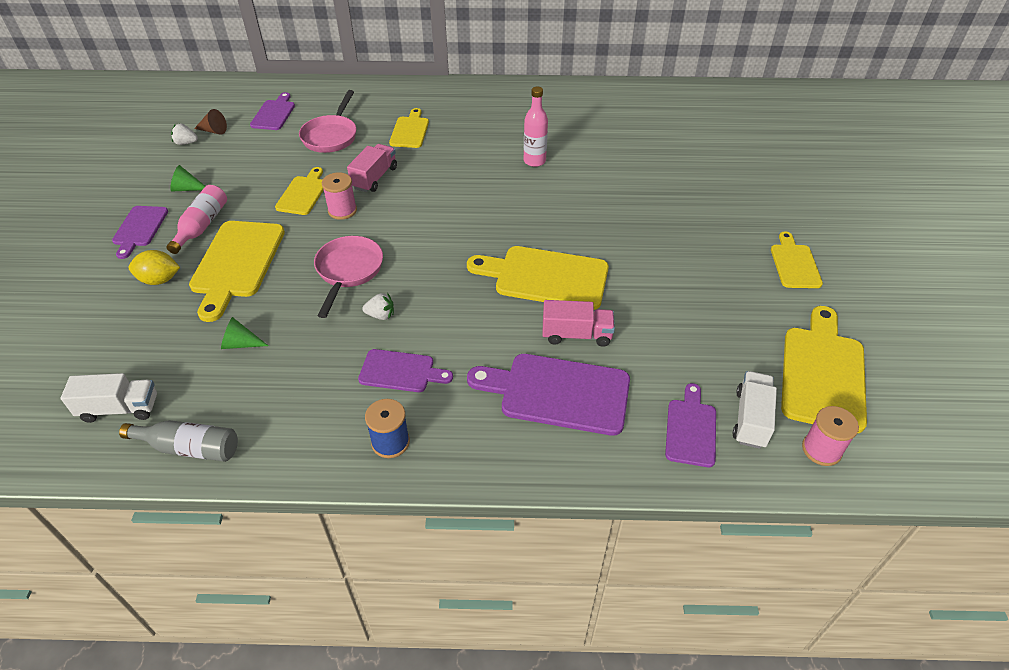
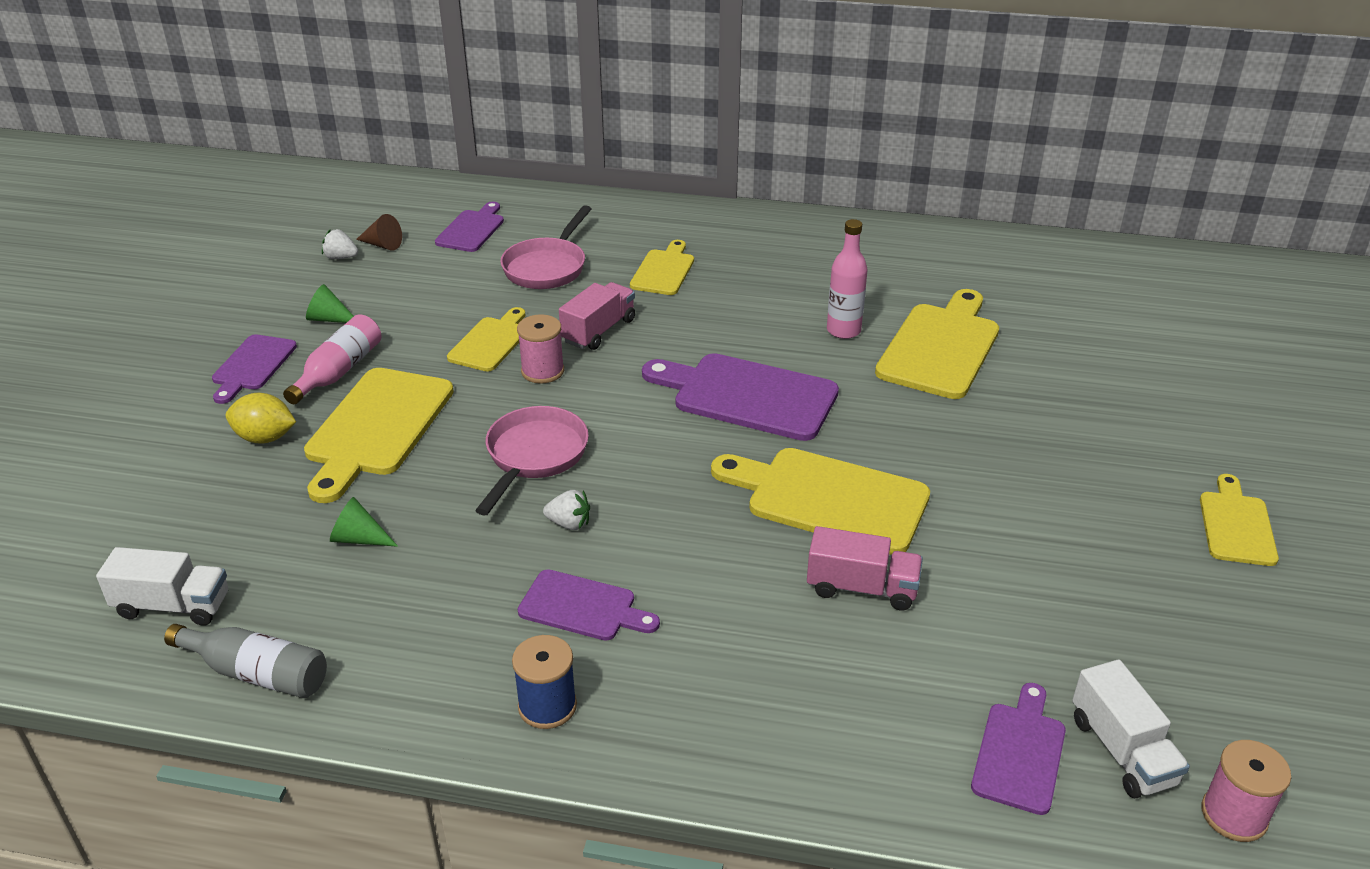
camera: 10 degrees right, 10 degrees down
purple cutting board [467,354,630,436] -> purple cutting board moved to [642,353,839,441]
white truck [733,371,777,449] -> white truck turned 135 degrees clockwise [1072,659,1190,798]
yellow cutting board [781,306,867,434] -> yellow cutting board moved to [875,289,999,399]

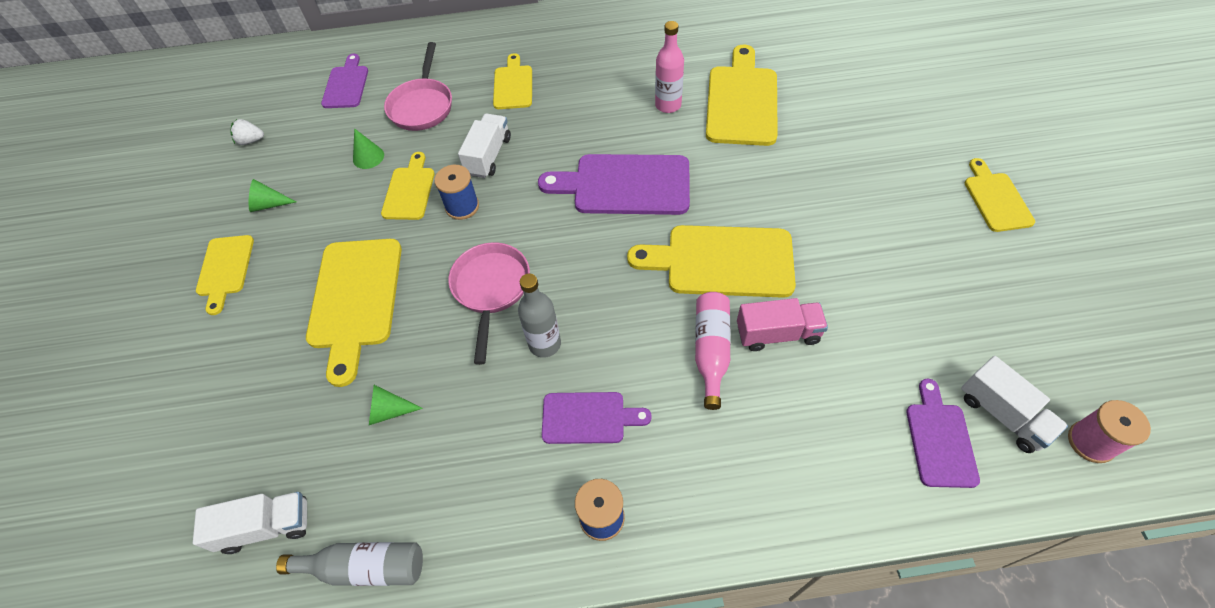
camera: 15 degrees left, 20 degrees up
purple cutting board [212,334,297,404] -> yellow cutting board [196,235,254,315]
yellow lemon [226,393,296,444] -> none
pink bottle [283,314,381,404] -> pink bottle moved to [695,292,731,410]
brown cone [356,214,402,251] -> none
pink spool [517,314,564,384] -> blue spool [434,165,479,220]
white strawberry [543,490,590,530] -> grey bottle [518,274,561,358]
pink truck [559,282,635,350] -> white truck [458,113,511,178]
none -> green cone [353,128,384,169]

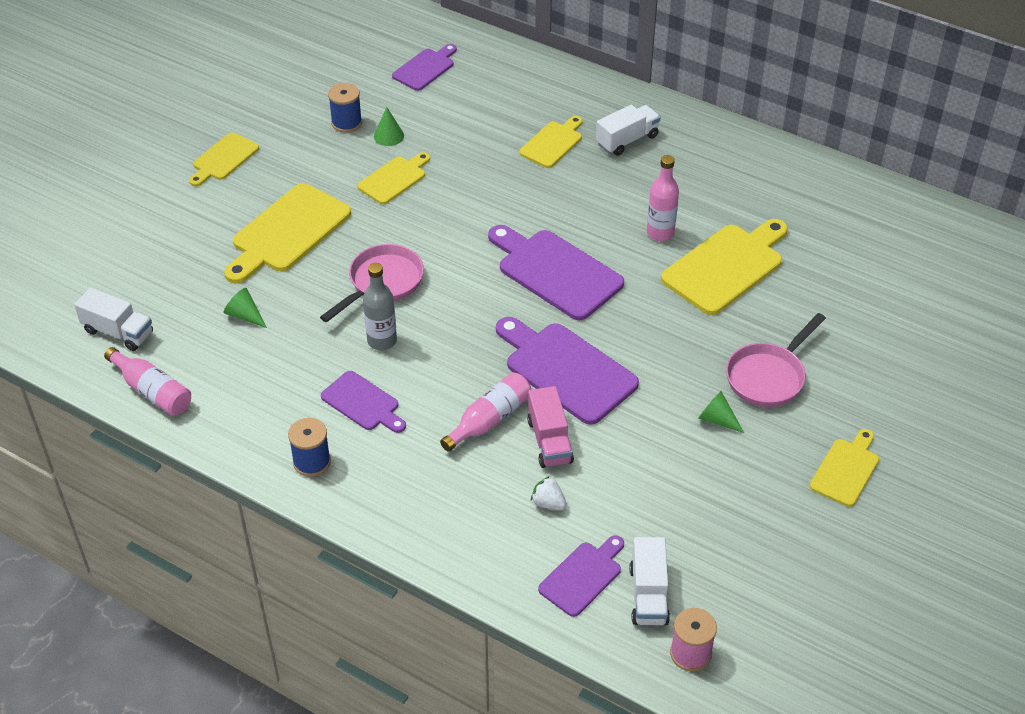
camera: 35 degrees right, 10 degrees down
white strawberry [230,119,264,145] -> white strawberry moved to [531,476,567,510]
green cone [249,179,296,212] -> green cone moved to [698,391,744,433]
grey bottle [276,542,423,586] -> pink bottle [104,347,191,416]
pink pan [384,42,452,131] -> pink pan moved to [726,313,826,407]
blue spool [434,165,479,220] -> blue spool moved to [328,83,362,133]
white truck [458,113,511,178] -> white truck moved to [596,105,660,156]
yellow cutting board [627,225,796,298] -> purple cutting board [496,317,639,425]
pink truck [737,298,828,351] -> pink truck turned 45 degrees clockwise [527,386,574,468]

